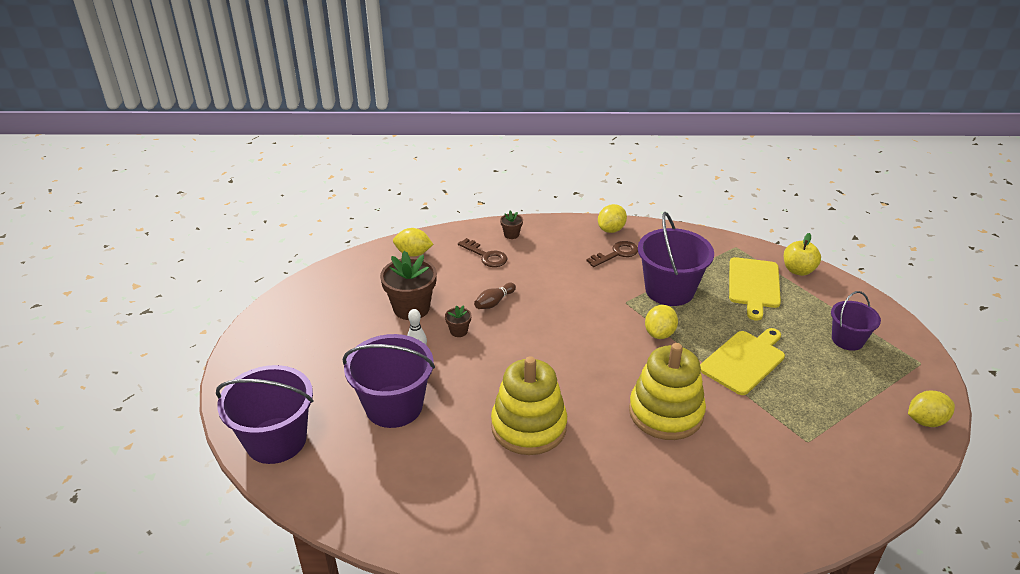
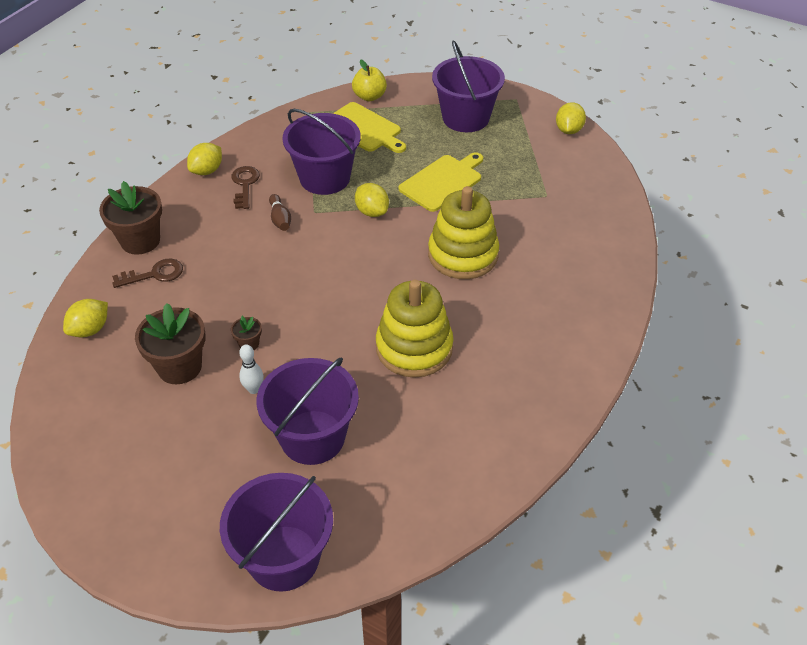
camera: 60 degrees left, 10 degrees up
brown bowling pin [474,283,516,309] -> brown bowling pin moved to [269,194,291,231]
brown flower pot [500,211,523,239] -> brown flower pot [99,181,162,255], size x2.15
yellow lemon [598,204,627,233] -> yellow lemon turned 60 degrees clockwise [187,143,222,175]
yellow cutting board [700,328,785,395] -> yellow cutting board turned 60 degrees clockwise [399,152,483,212]
purple bucket [831,291,881,351] -> purple bucket [432,40,505,132], size x1.69

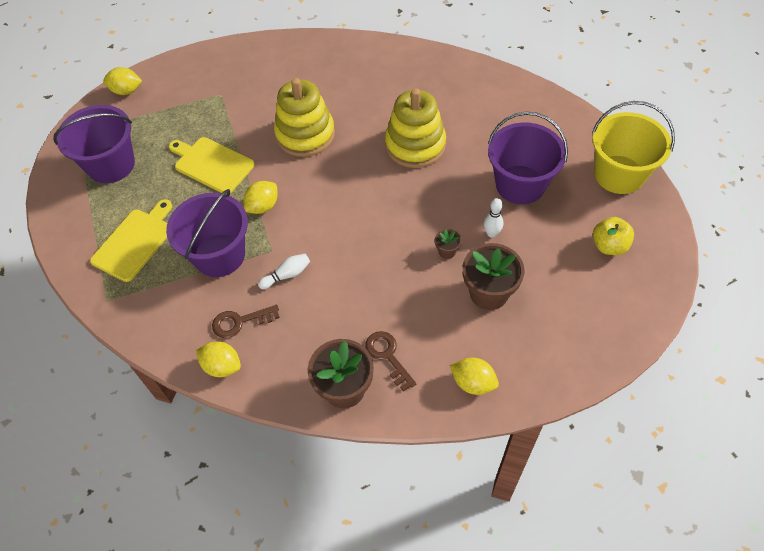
camera: 100 degrees left, 10 degrees up
purple bucket [220,473,333,592] -> yellow bucket [592,101,675,194]
brown bowling pin [269,194,291,231] -> white bowling pin [258,254,310,289]
yellow apple [352,60,387,101] -> yellow apple moved to [593,217,634,255]

